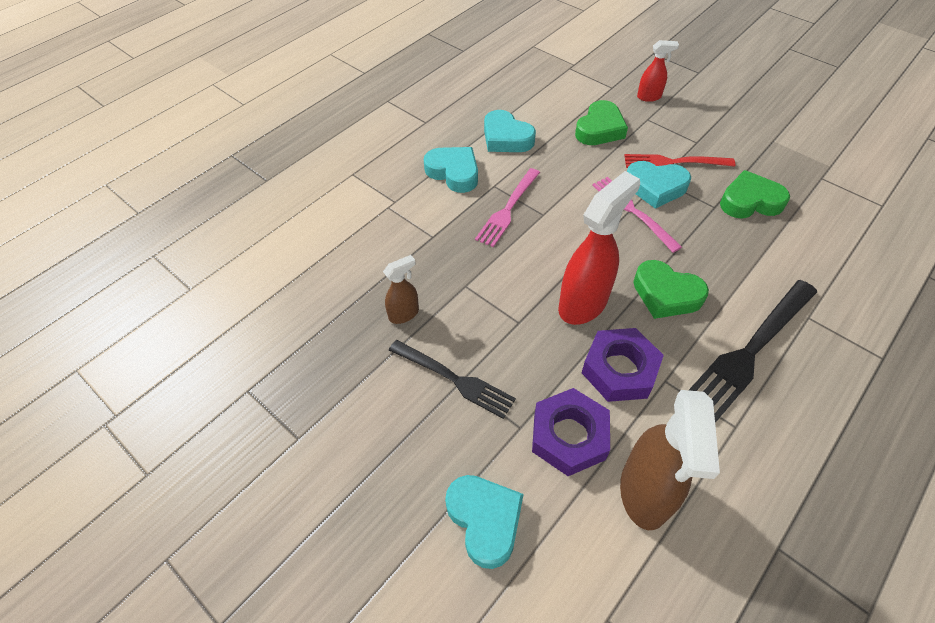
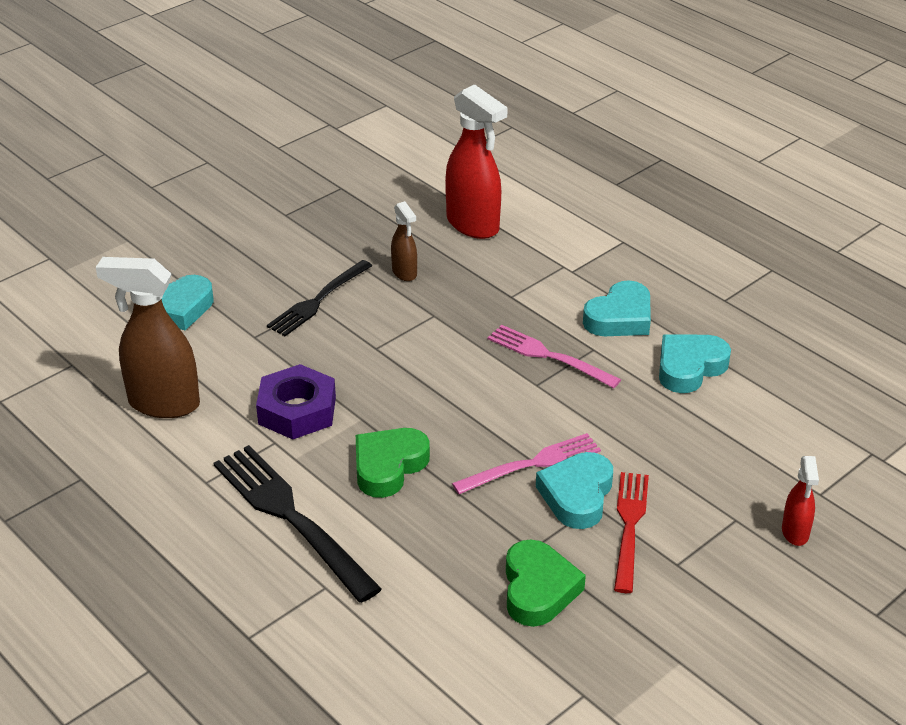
camera: 95 degrees right, 15 degrees down
purple nut [532,388,610,476] -> none
red spray bottle [558,171,640,325] -> red spray bottle moved to [445,84,508,239]
green heart [575,100,628,145] -> none

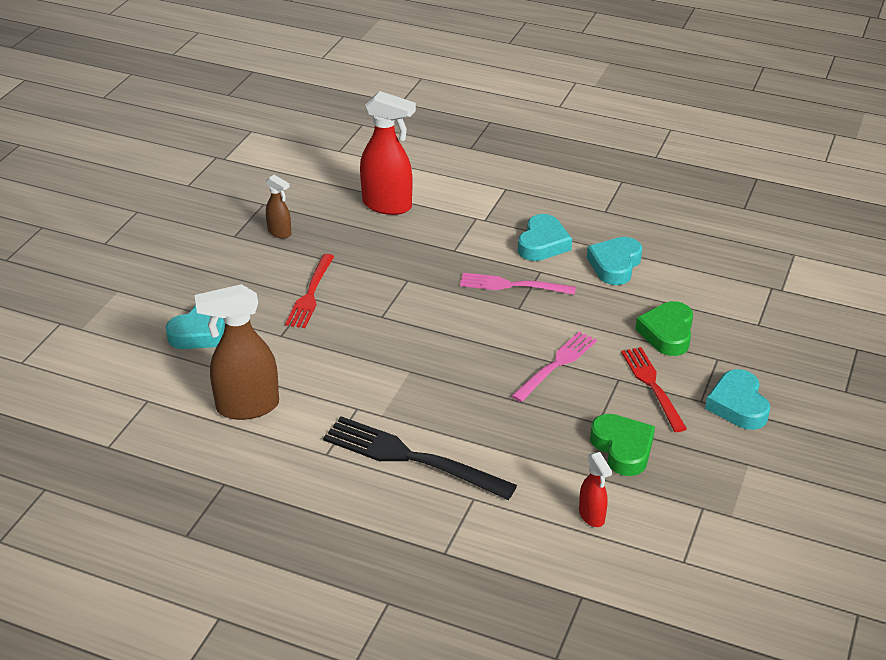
camera: 25 degrees left, 0 degrees up
purple nut [256,364,336,439] -> none
black fork [267,260,372,336] -> red fork [285,254,334,328]
green heart [356,428,430,498] -> green heart moved to [635,301,693,356]
brown spray bottle [391,201,417,281] -> brown spray bottle moved to [266,175,291,239]
turquoise heart [536,452,613,529] -> turquoise heart moved to [705,369,770,430]
red spray bottle [782,456,819,546] -> red spray bottle moved to [579,452,612,527]

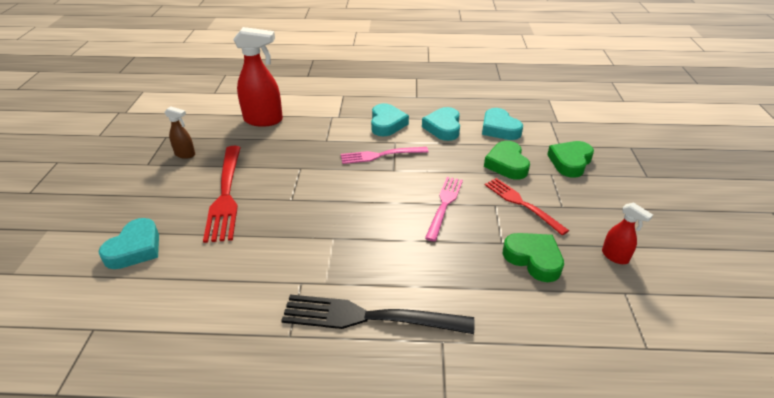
camera: 20 degrees left, 0 degrees up
brown spray bottle [195,284,279,420] -> none
red fork [285,254,334,328] -> red fork [203,146,241,243], size x1.53
red spray bottle [579,452,612,527] -> red spray bottle moved to [602,202,653,264]
turquoise heart [705,369,770,430] -> turquoise heart moved to [482,108,523,140]
none -> green heart [547,141,594,178]

